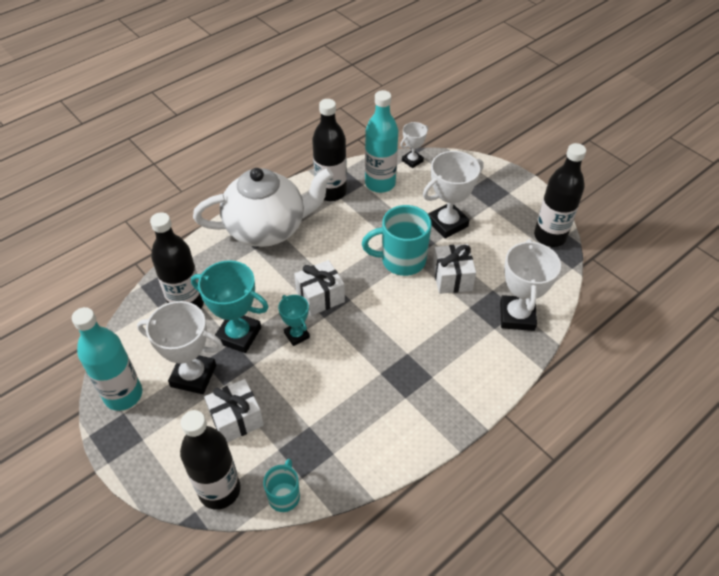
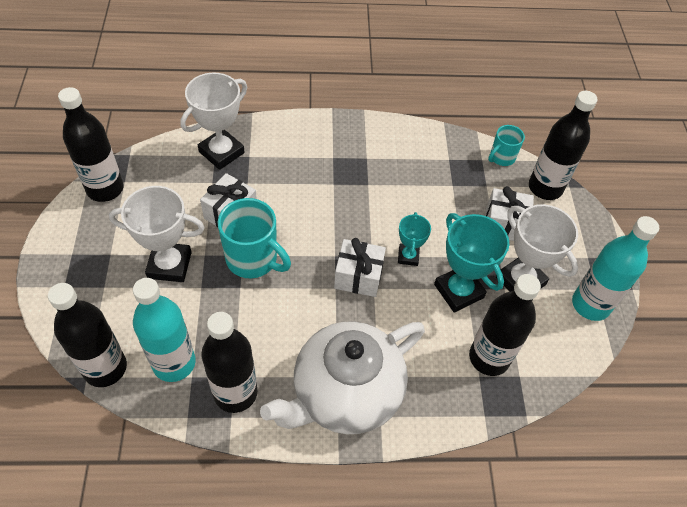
camera: 145 degrees left, 5 degrees up
white teapot [193,168,334,247] -> white teapot turned 60 degrees counterclockwise [260,321,425,434]
white trophy [400,122,428,168] -> black bottle [48,283,127,387]

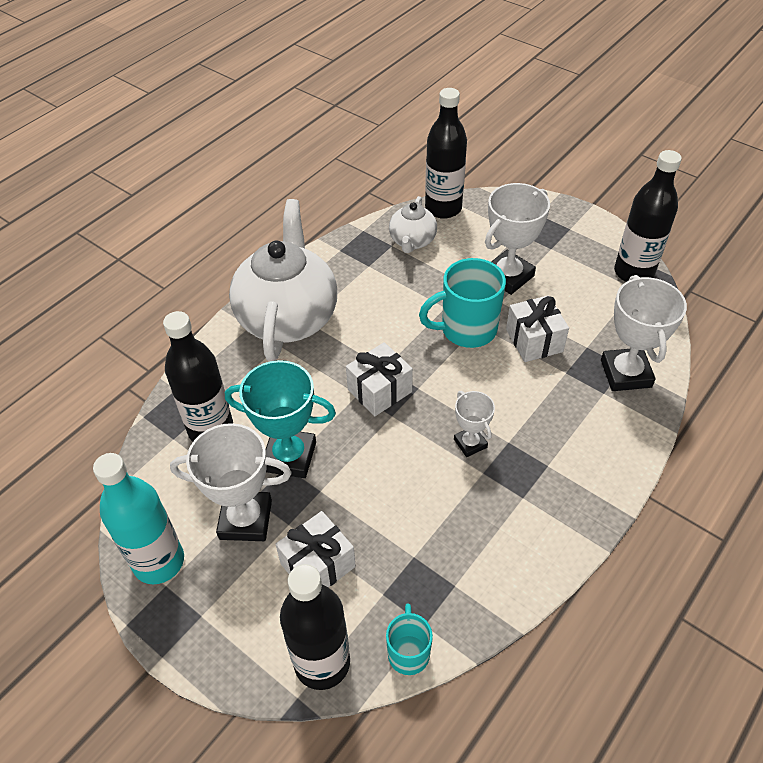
camera: 135 degrees right, 5 degrees down
turquoise bottle [133,278,196,382] -> white teapot [389,196,437,253]
black bottle [201,312,257,413] -> none
turquoise trophy [398,212,431,266] -> none
none -> white trophy [454,391,495,457]

